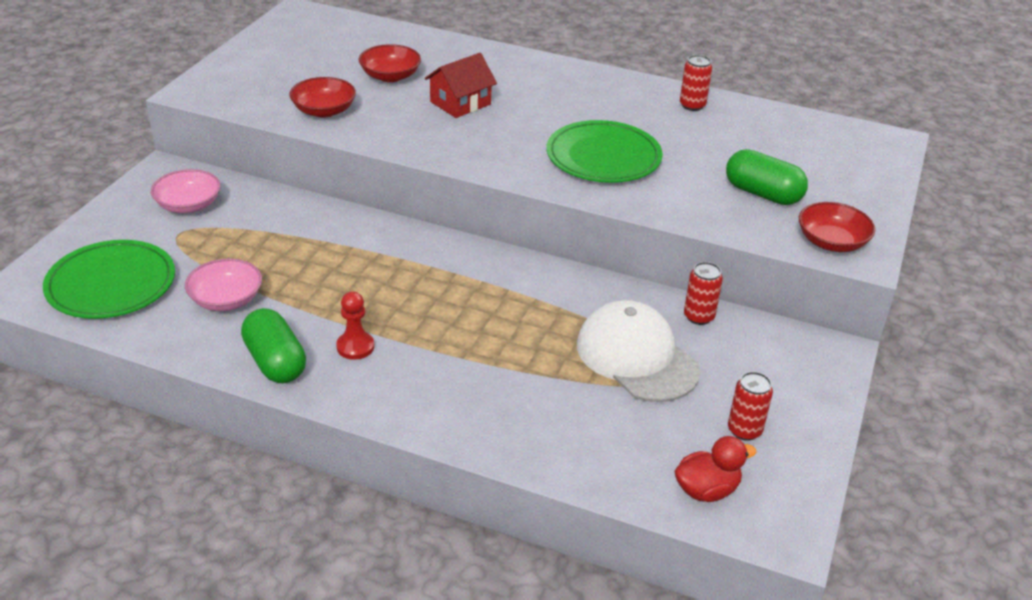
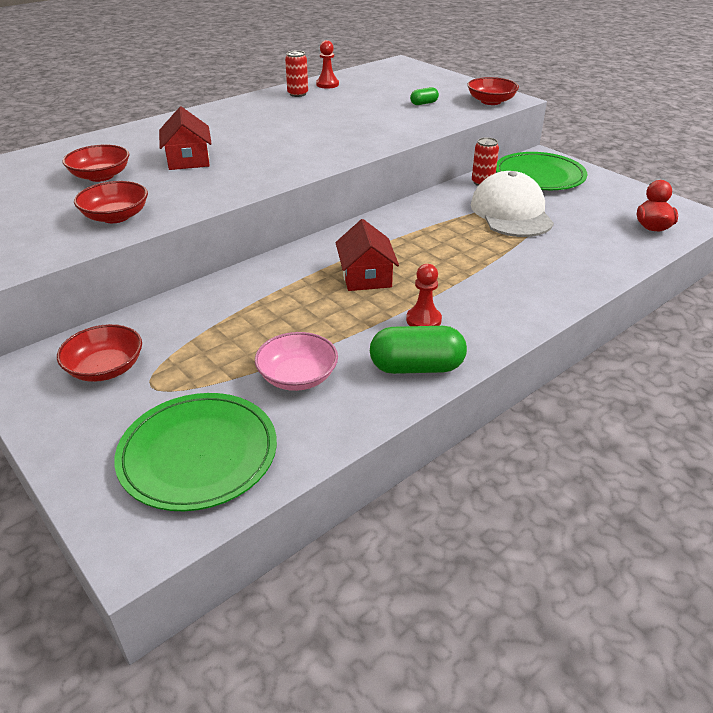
camera: 60 degrees left, 0 degrees up
pink bowl [151,169,221,213] -> red bowl [57,324,142,382]
green plate [546,120,663,183] -> green plate moved to [496,152,587,190]
white cap [577,300,700,402] -> white cap turned 90 degrees clockwise [471,171,554,237]
green capsule [726,149,808,205] -> green capsule [410,87,439,105], size x0.51
red can [728,372,773,441] -> none
none -> red pawn [316,40,339,89]
none -> red house [335,219,399,291]

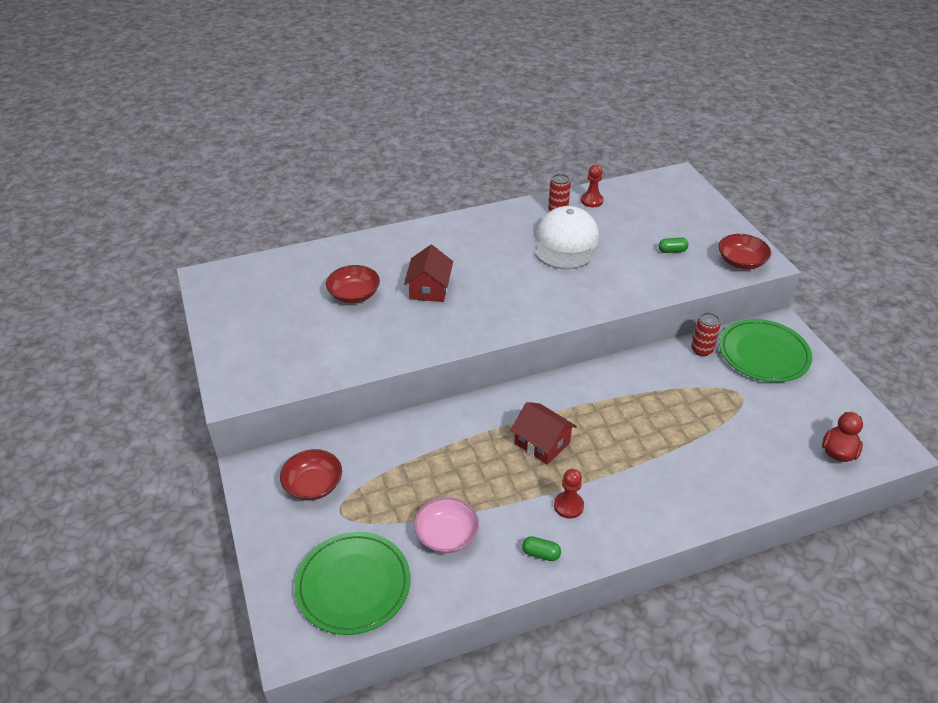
camera: 20 degrees right, 5 degrees up
red bowl [74,181,148,223] -> none
red house [335,219,399,291] -> red house turned 60 degrees counterclockwise [510,402,577,465]
green capsule [370,326,467,374] -> green capsule [522,536,561,561], size x0.51
white cap [471,171,554,237] -> white cap moved to [535,206,599,270]

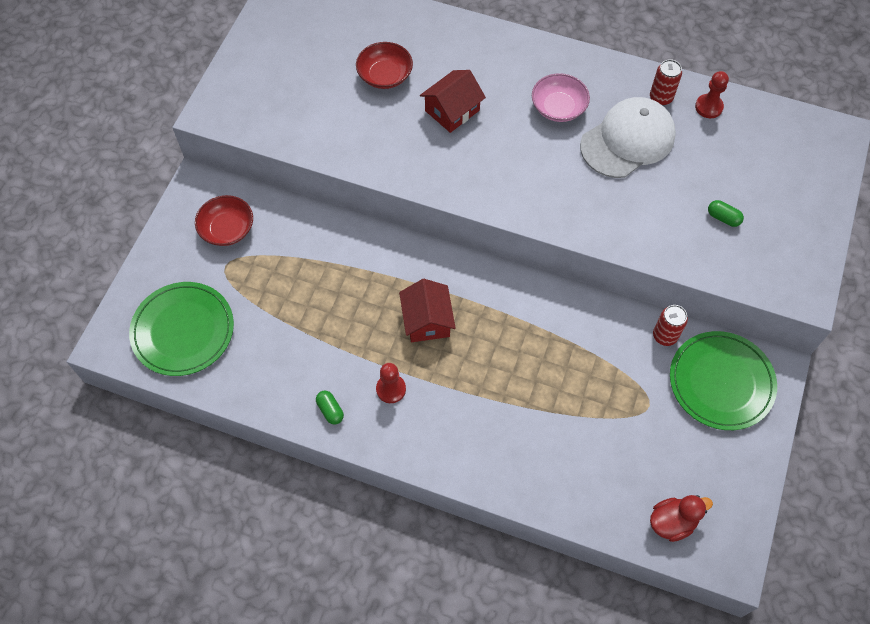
camera: 40 degrees right, 20 degrees up
pink bowl [414,497,479,553] -> pink bowl moved to [532,73,590,122]
red bowl [719,234,771,269] -> none

